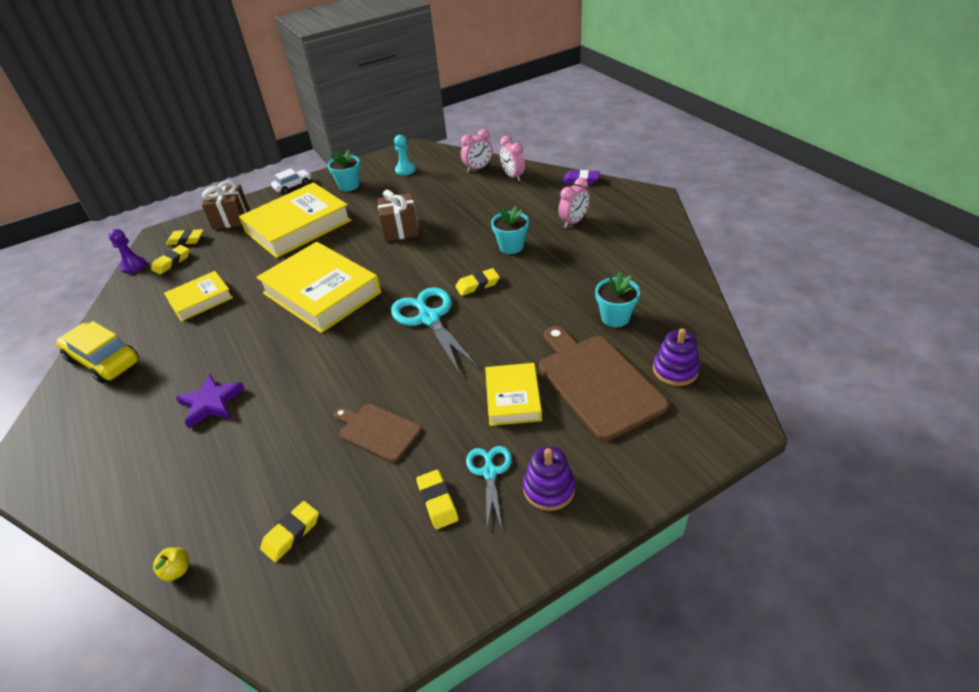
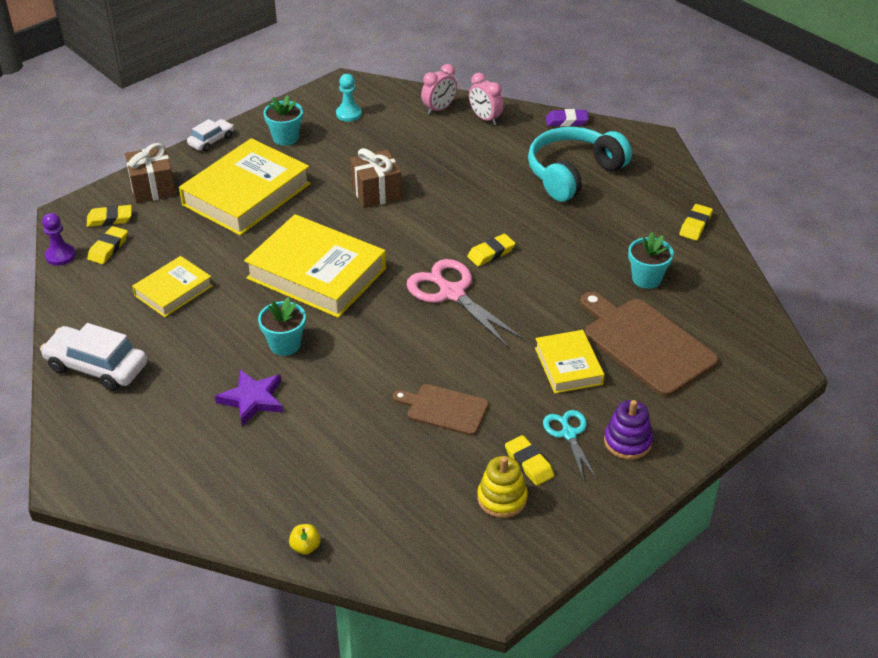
camera: 15 degrees left, 0 degrees up
yellow car [56,321,139,384] -> white car [40,323,147,391]
yellow eraser [260,501,319,562] -> yellow eraser moved to [679,204,713,240]
turquoise scissors [391,287,478,374] -> pink scissors [407,259,524,347]
turquoise flower pot [491,206,529,254] -> turquoise flower pot moved to [258,297,306,356]
pink clock [558,178,590,228] -> turquoise headphones [528,127,632,202]
purple stacking toy [653,328,700,386] -> none
none -> yellow stacking toy [477,456,528,518]

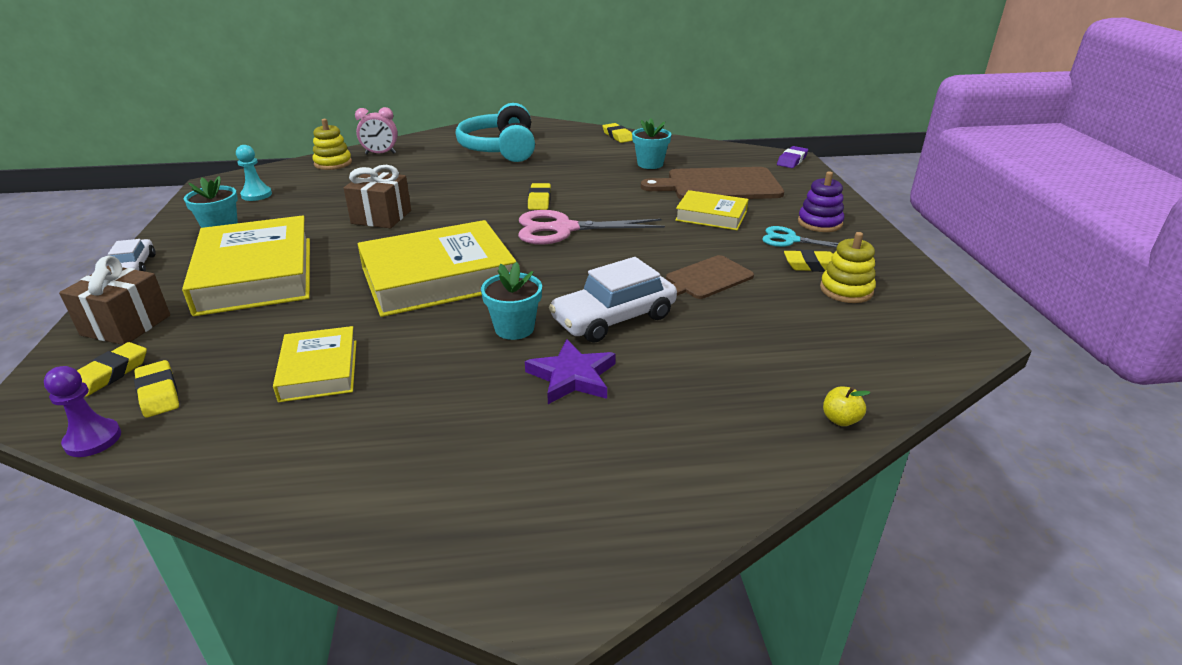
camera: 55 degrees left, 10 degrees down
white car [40,323,147,391] -> white car moved to [549,257,677,343]
pink clock [421,64,457,115] -> yellow stacking toy [313,119,352,170]
purple eraser [546,109,589,127] -> purple eraser moved to [777,146,808,168]

